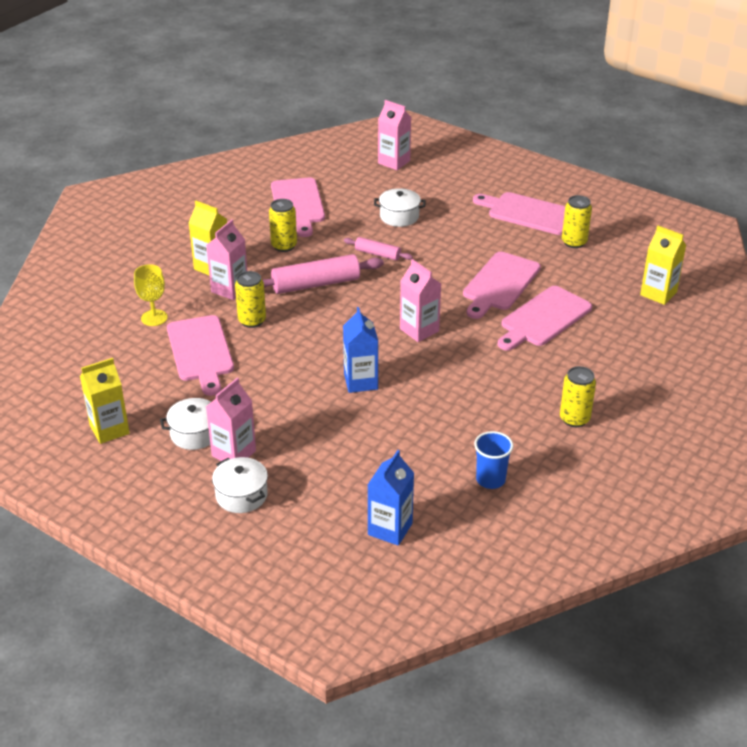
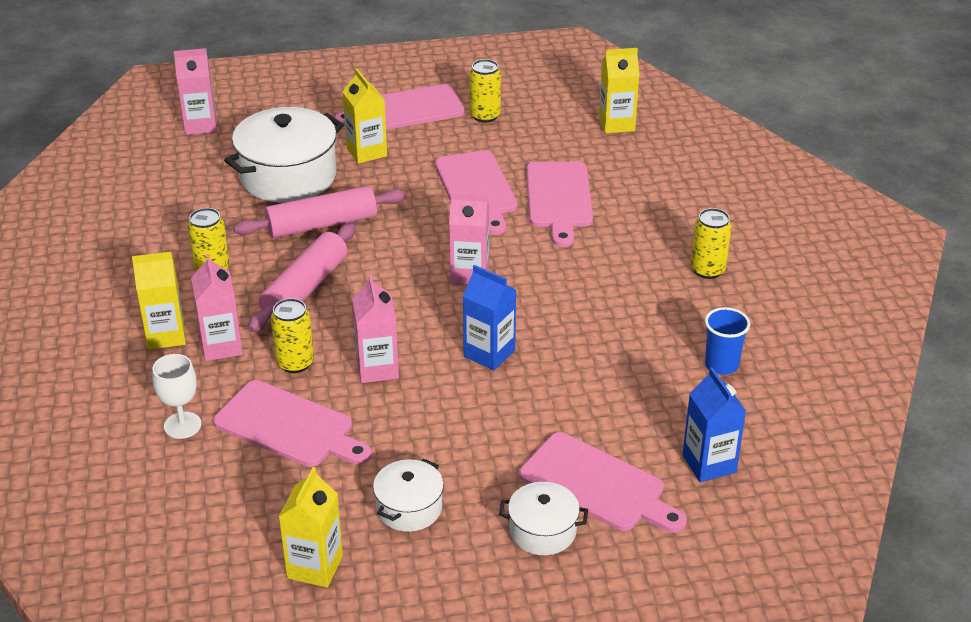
camera: 45 degrees left, 0 degrees up
yellow goblet [134,264,168,326] -> white goblet [152,354,202,439]
pink carton [206,378,256,461] -> pink carton moved to [352,275,399,383]
pink cutting board [271,178,325,237] -> pink cutting board moved to [519,432,687,532]
pink rolling pin [344,237,413,261] -> pink rolling pin [234,186,406,238], size x1.82
white pot [374,188,426,227] -> white pot [224,107,344,203], size x1.90
none -> yellow carton [343,69,387,164]

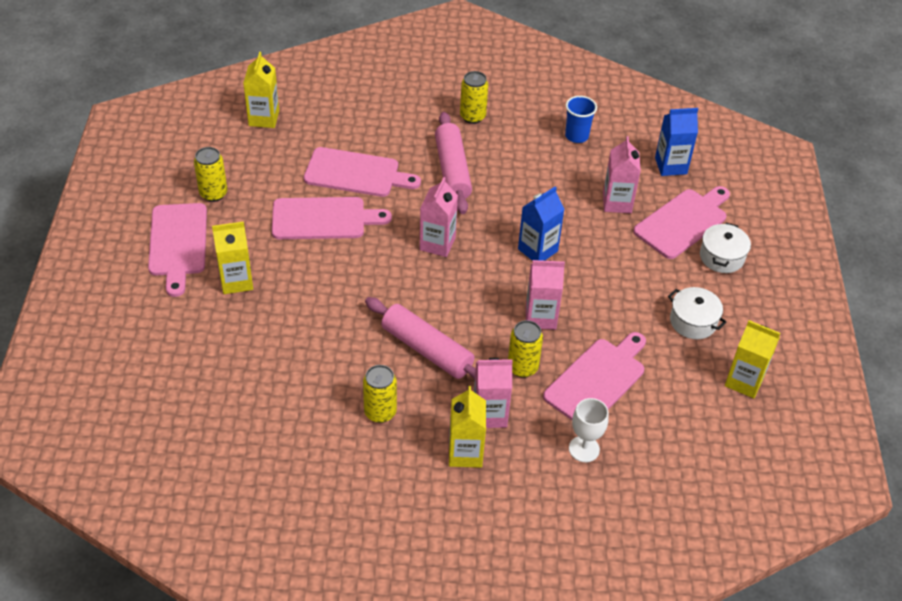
camera: 80 degrees left, 10 degrees up
pink carton [174,48,217,135] -> pink carton moved to [603,136,641,213]
white pot [224,107,344,203] -> none
pink rolling pin [234,186,406,238] -> pink rolling pin moved to [435,112,472,214]

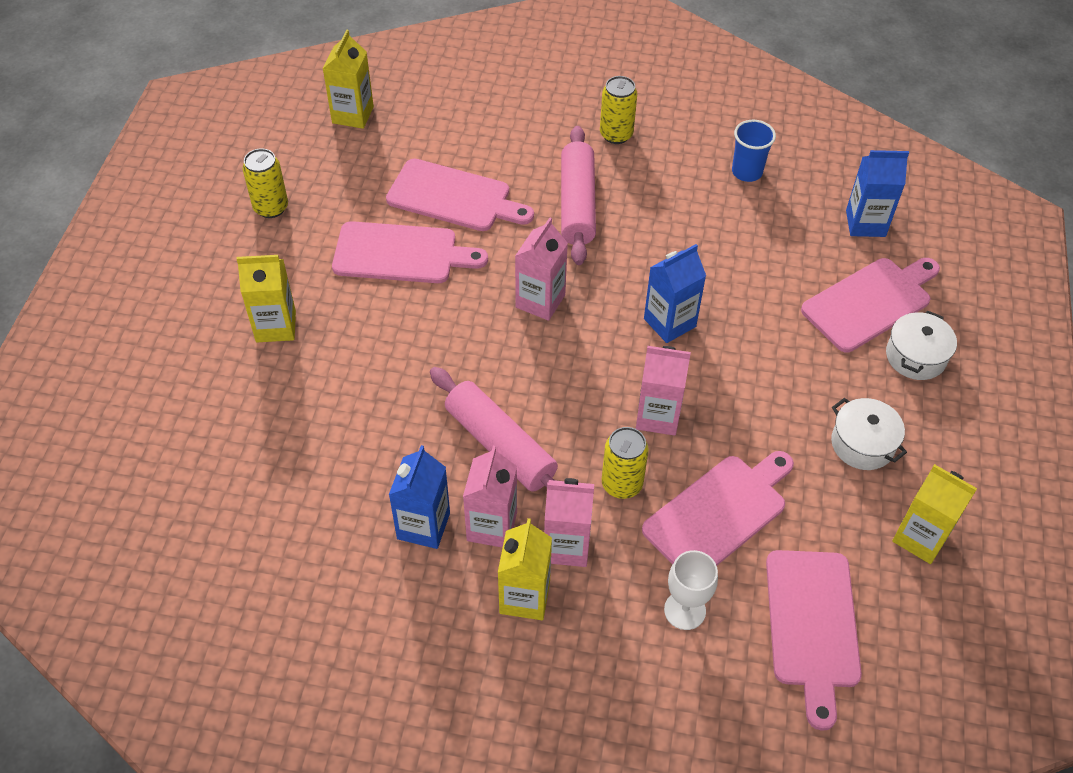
camera: 10 degrees right, 5 degrees up
pink cutting board [148,203,207,297] -> pink cutting board moved to [766,550,862,731]
yellow can [363,365,397,423] -> blue carton [389,445,450,549]
pink carton [603,136,641,213] -> pink carton moved to [463,446,517,548]

